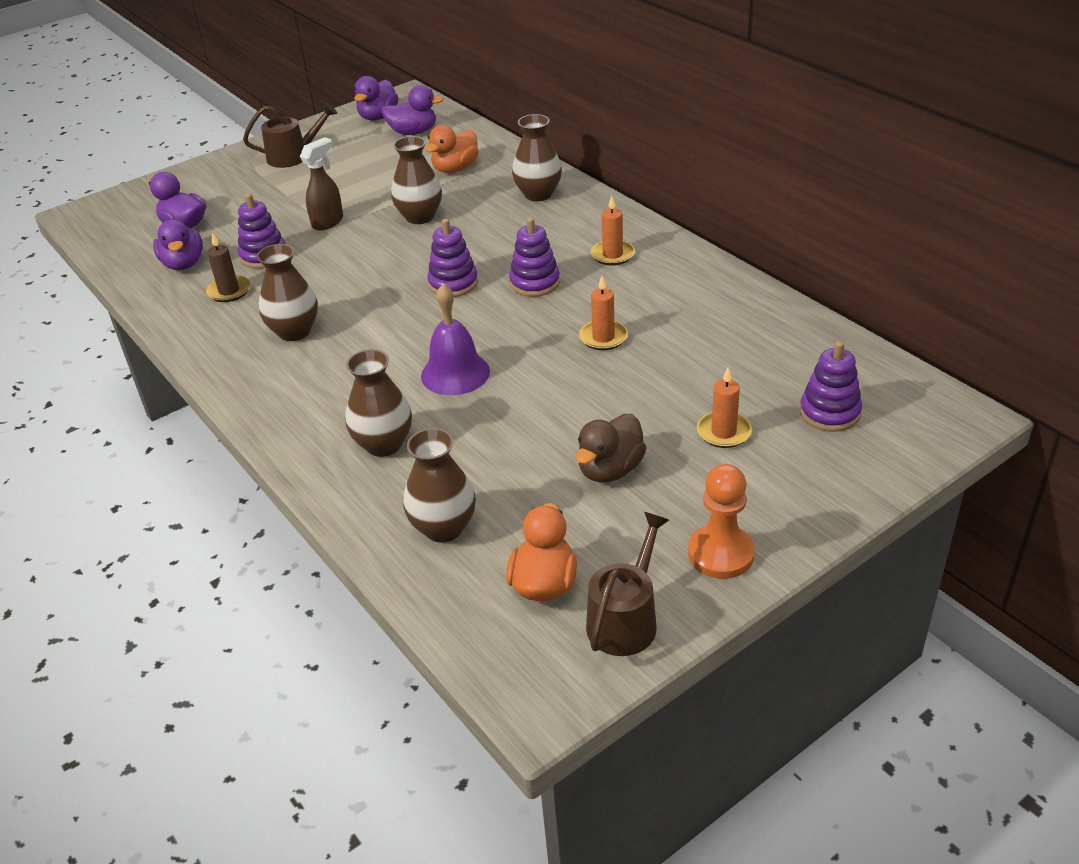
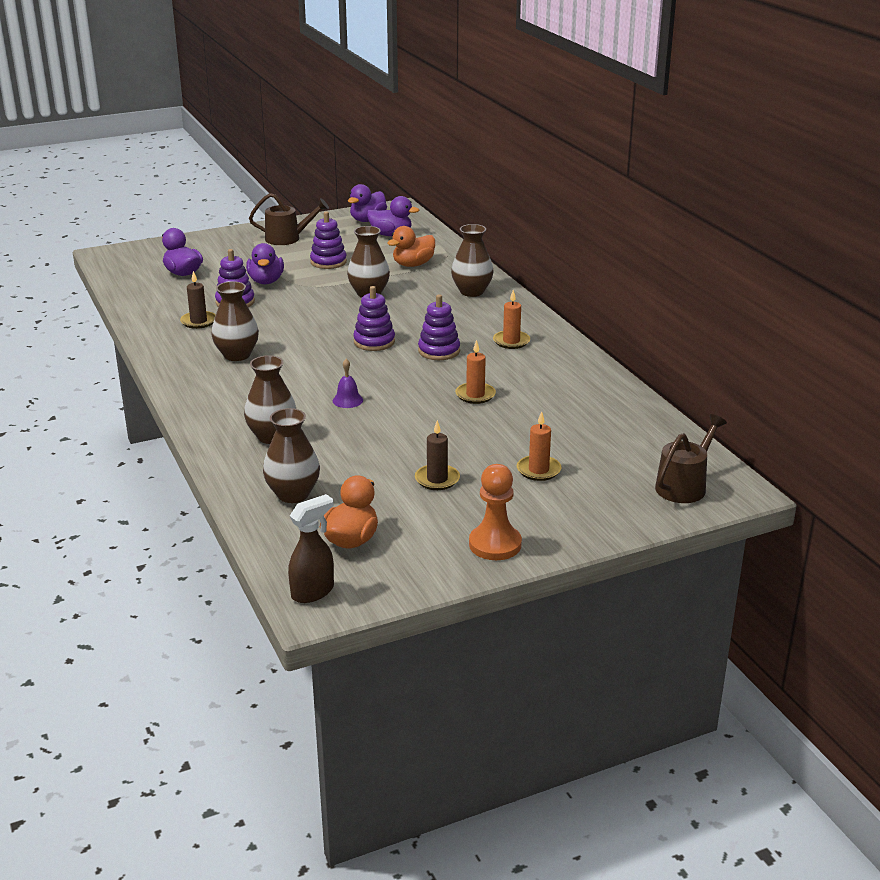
camera: 10 degrees right, 10 degrees down
purple duck [153,219,203,270] -> purple duck moved to [246,243,284,284]
brown spray bottle [300,137,343,230] -> brown spray bottle moved to [288,494,334,603]
purple bell [421,284,490,395] -> purple bell [333,359,363,408], size x0.54
brown duck [576,414,646,483] -> brown candle [415,420,460,490]
brown watering can [586,512,669,656] -> brown watering can moved to [655,414,727,503]
purple stacking toy [800,341,862,432] -> purple stacking toy moved to [310,211,347,269]

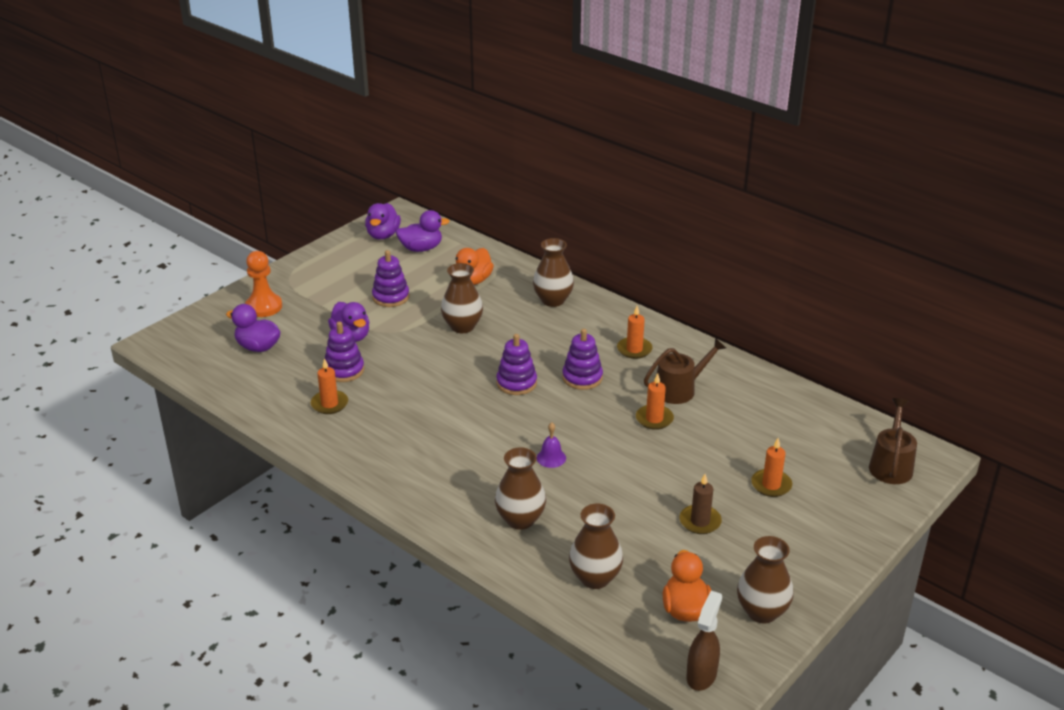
camera: 25 degrees left, 5 degrees up
brown candle [180,271,216,329] -> orange candle [311,358,348,414]
brown vase [211,281,259,361] -> brown vase moved to [737,536,793,623]
brown watering can [249,193,329,245] -> brown watering can moved to [644,338,726,404]
orange pawn [469,464,522,560] -> orange pawn moved to [245,251,282,317]

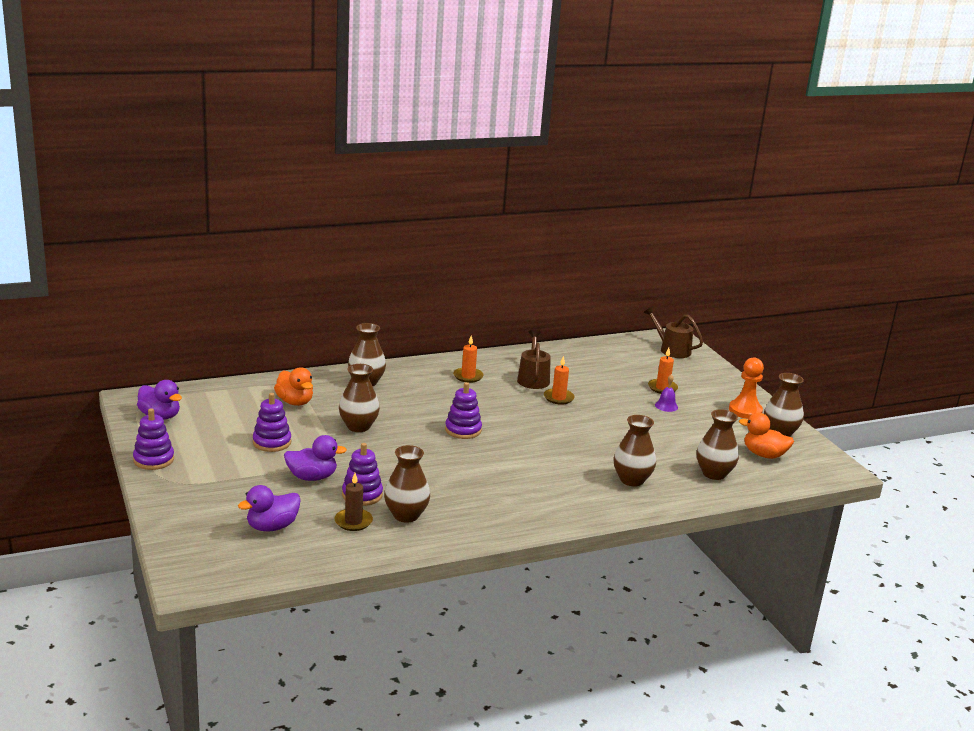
camera: 65 degrees left, 10 degrees down
orange pawn [245,251,282,317] -> orange pawn moved to [729,357,764,419]
orange candle [311,358,348,414] -> brown vase [384,445,430,523]
purple duck [396,210,450,252] -> none
purple bell [537,422,566,468] -> purple bell moved to [655,374,678,412]
purple stacking toy [562,329,603,390] -> purple stacking toy moved to [133,408,174,470]
brown candle [680,474,722,534] -> brown candle moved to [335,473,373,531]
brown spray bottle [686,591,722,691] -> none

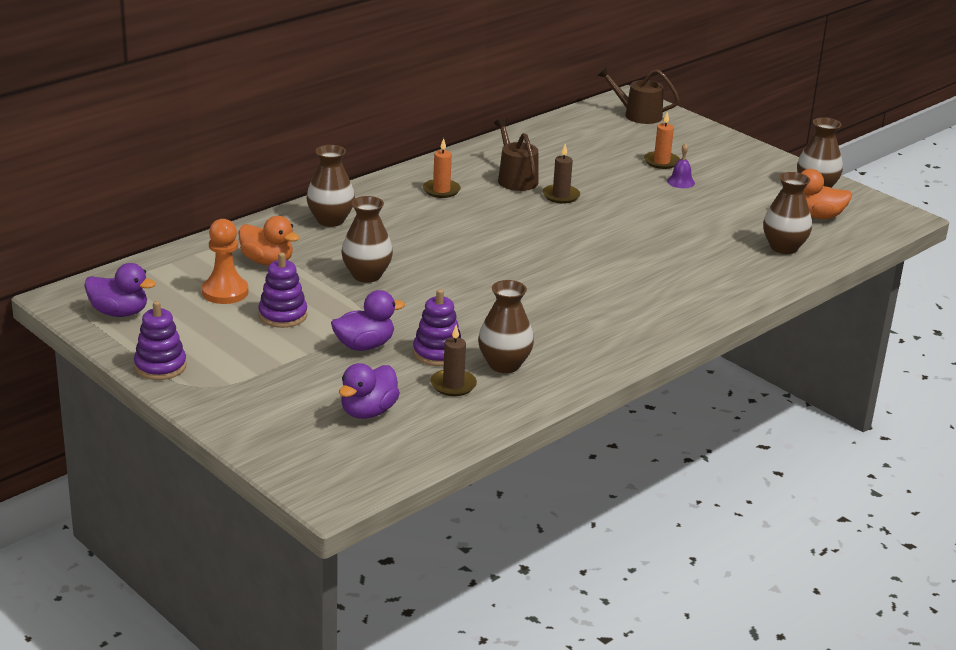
camera: 20 degrees left, 5 degrees up
purple stacking toy [445,382,482,439] -> none
orange candle [544,356,575,405] -> brown candle [543,144,580,203]
brown vase [613,415,656,486] -> none
orange pawn [729,357,764,419] -> orange pawn moved to [202,219,248,304]

